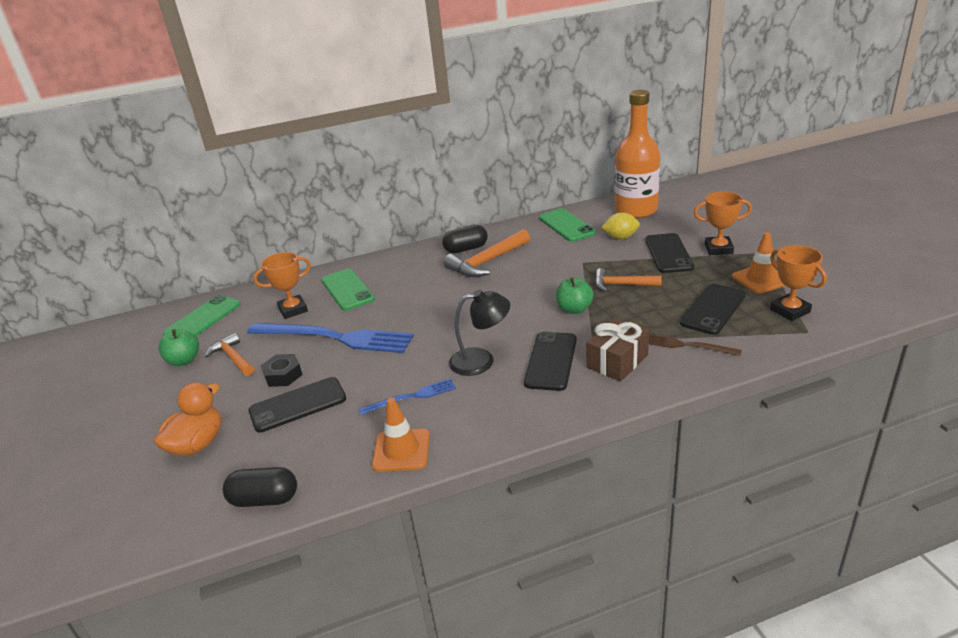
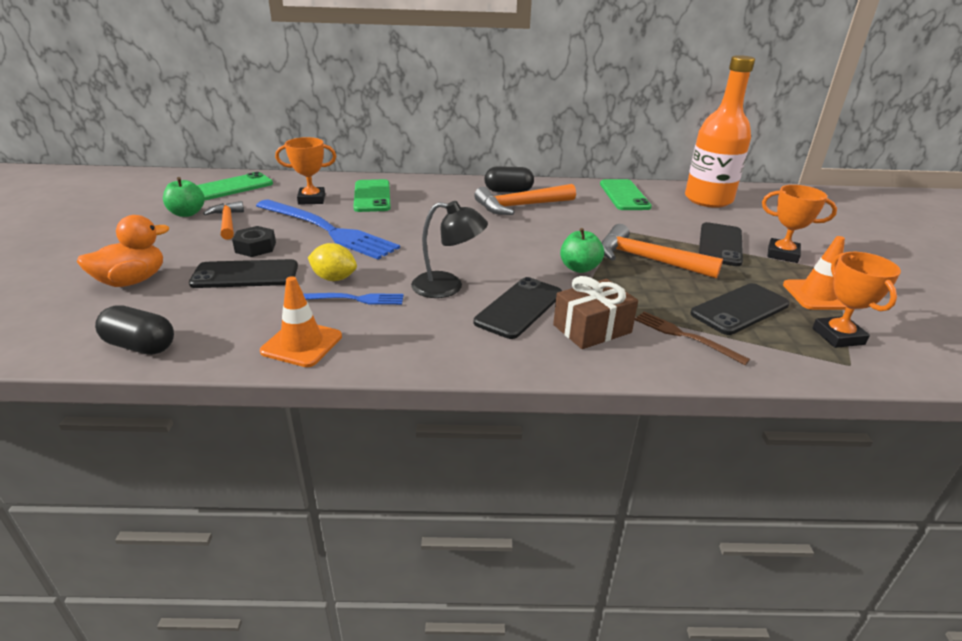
camera: 15 degrees right, 0 degrees up
orange hammer [595,268,662,292] -> orange hammer [602,224,723,279], size x1.54
yellow lemon [601,212,640,239] -> yellow lemon moved to [308,243,357,281]

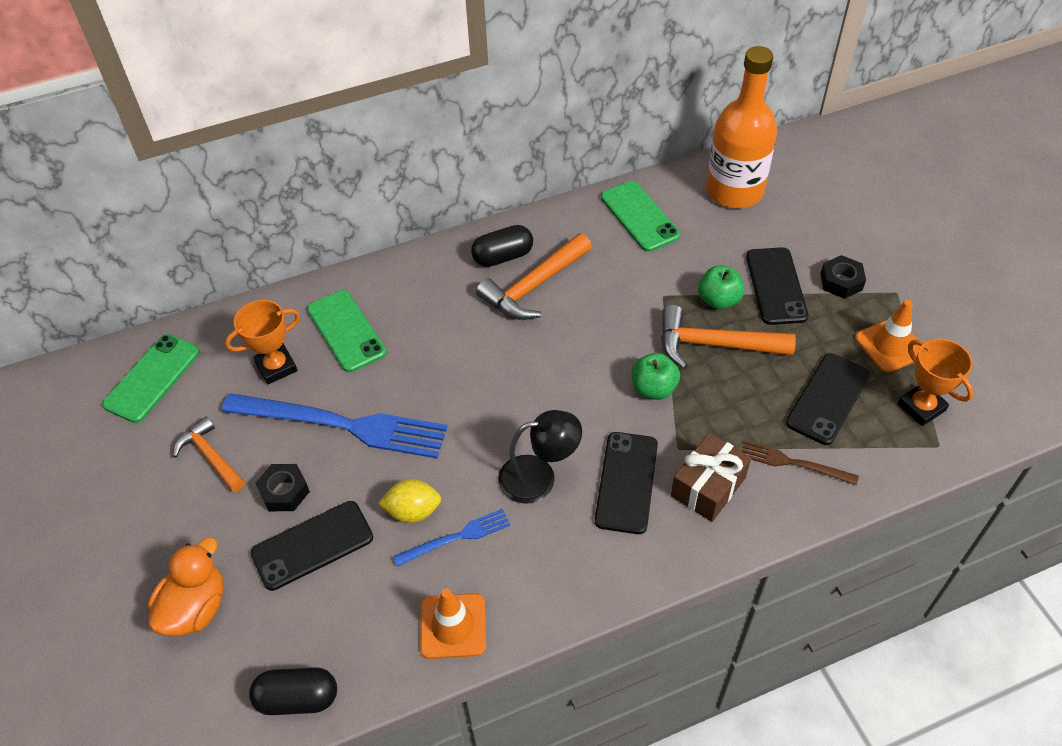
camera: 20 degrees left, 20 degrees up
green apple [163,177,205,217] -> green apple moved to [698,265,744,310]
orange trophy [762,185,837,263] -> black nut [820,255,866,299]

